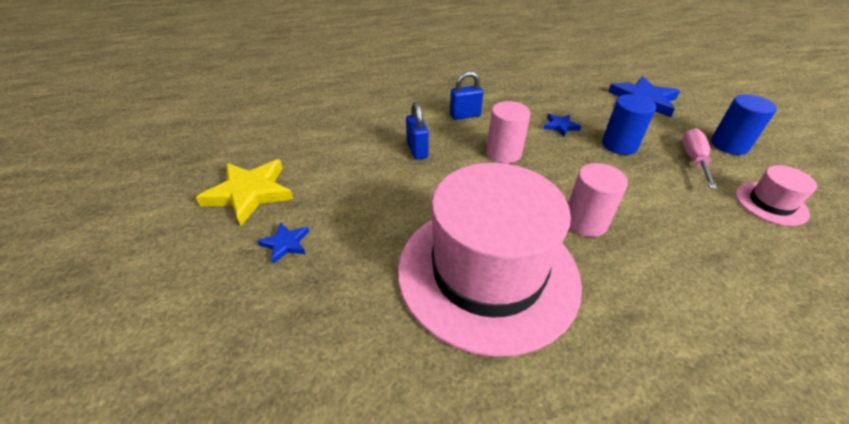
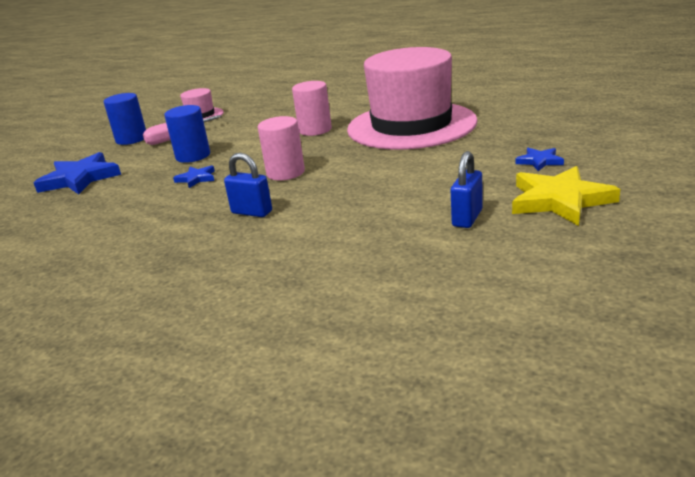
camera: 135 degrees left, 15 degrees down
blue padlock [406,102,429,160] -> blue padlock moved to [451,151,483,228]

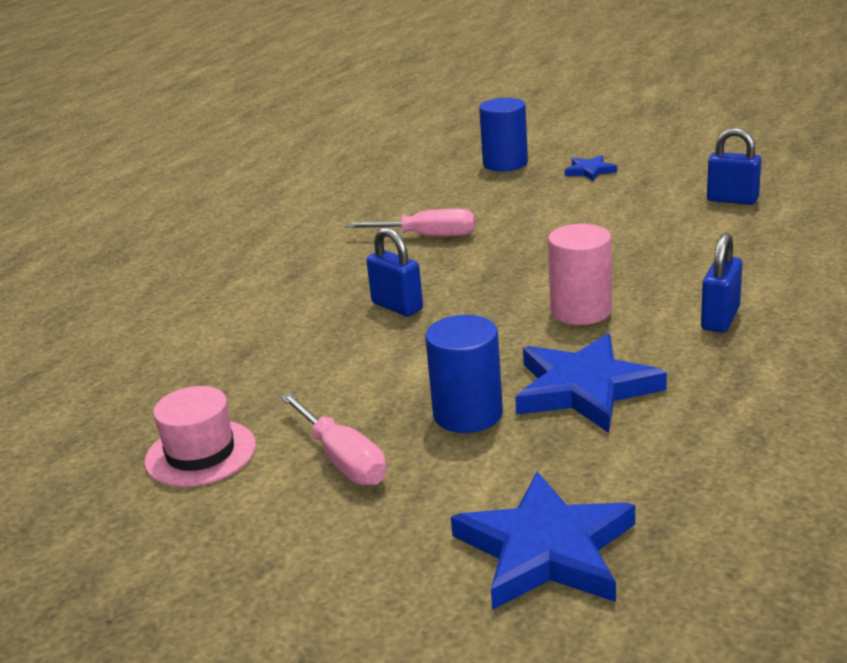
camera: 90 degrees left, 0 degrees up
blue cylinder [104,93,146,145] -> blue cylinder moved to [479,98,528,171]
blue star [173,165,215,188] -> blue star [515,334,667,433], size x1.99
pink cylinder [292,81,332,136] -> blue padlock [366,227,423,316]
pink hat [347,47,478,150] -> pink screwdriver [345,209,475,237]
yellow star [512,166,620,226] -> none

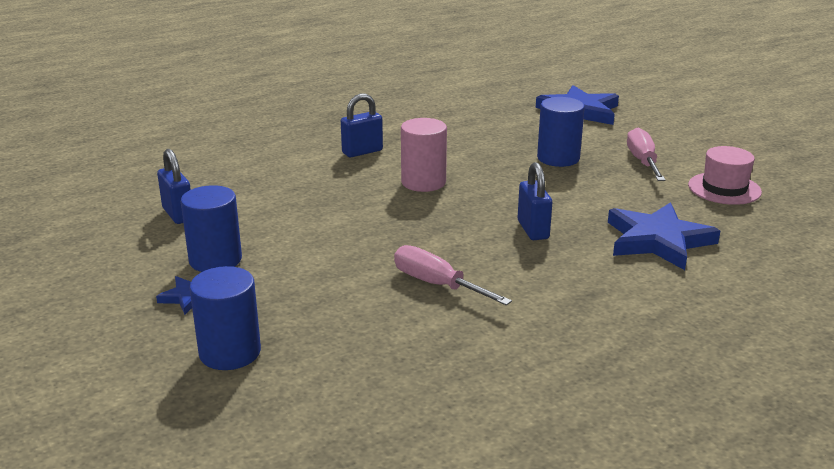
camera: 150 degrees left, 0 degrees up
blue star [515,334,667,433] -> blue star moved to [608,202,720,270]
none -> blue cylinder [181,185,242,272]

